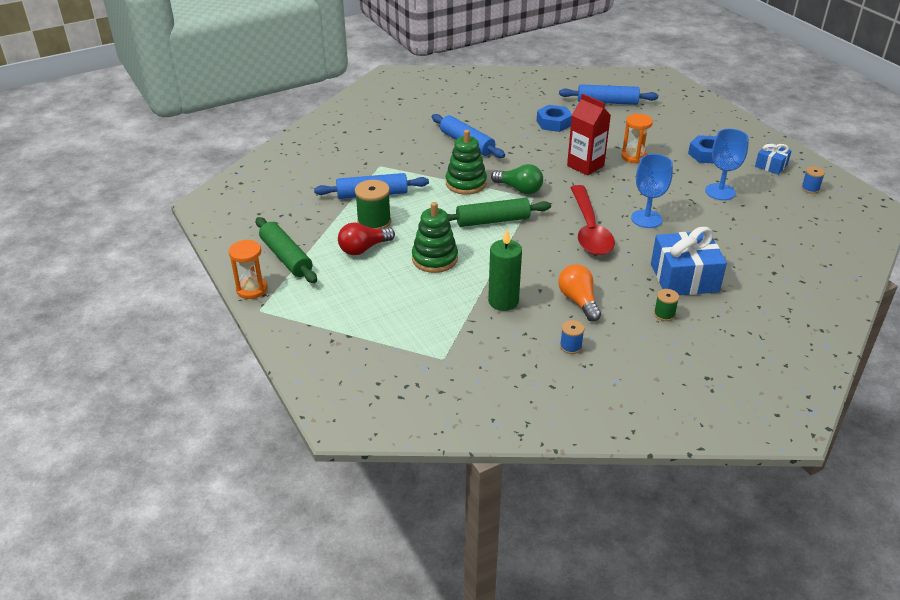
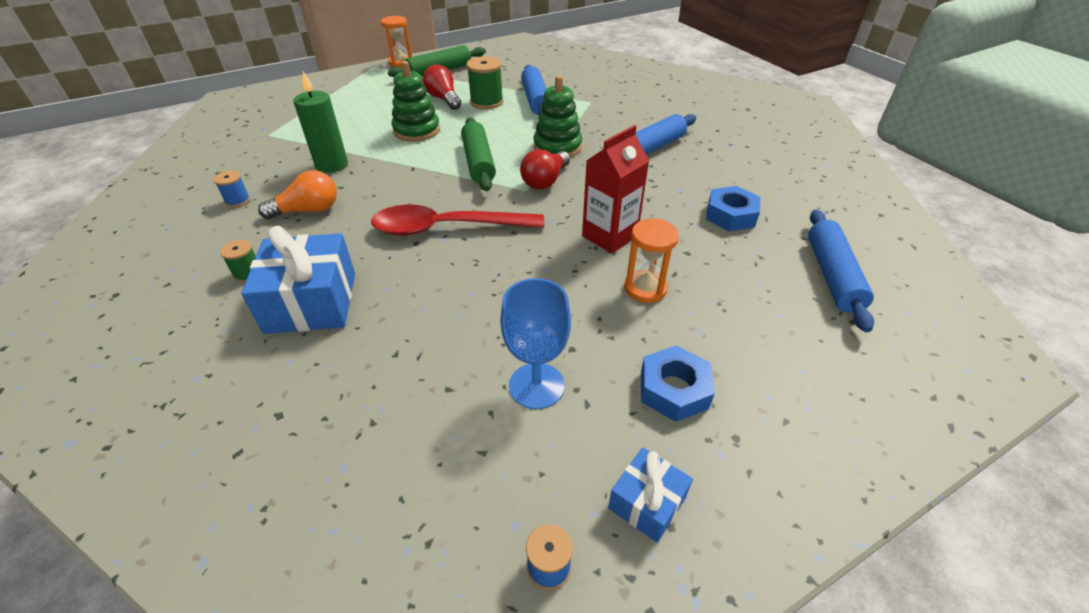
camera: 90 degrees right, 5 degrees up
green light bulb [491,164,543,194] -> red light bulb [520,149,570,190]
blue goblet [631,154,673,228] -> none

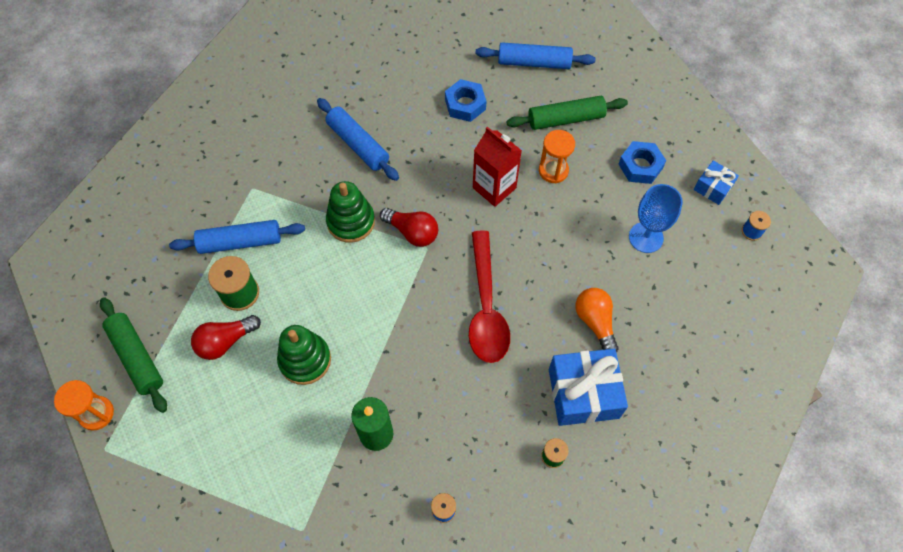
camera: 90 degrees left, 20 degrees up
orange light bulb [258,170,337,219] -> orange light bulb moved to [575,288,619,353]
green rolling pin [461,118,496,191] -> green rolling pin moved to [507,96,628,130]

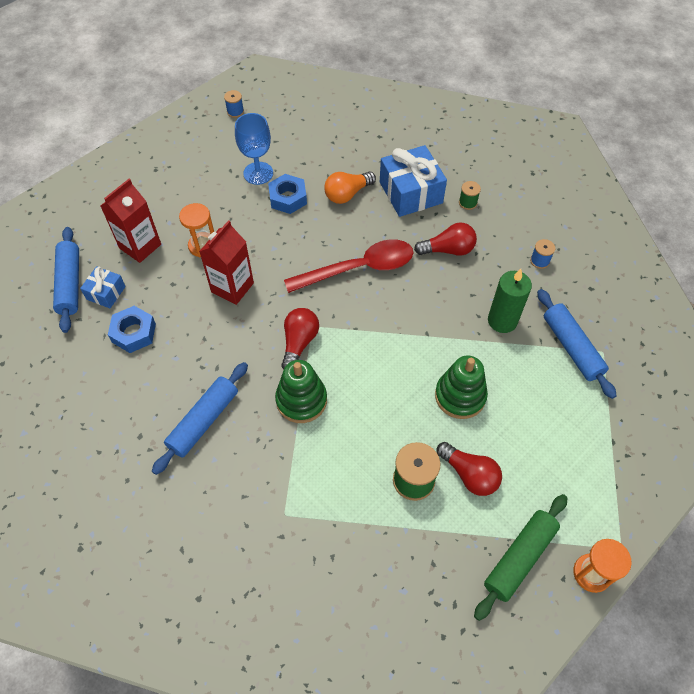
camera: 105 degrees left, 5 degrees down
blue rolling pin [169,220,305,254] -> blue rolling pin moved to [537,289,617,399]
green rolling pin [507,96,628,130] -> red carton [101,179,161,263]
blue nut [618,141,666,184] -> blue nut moved to [268,174,307,214]
blue gift [694,160,739,205] -> blue gift moved to [80,266,126,308]
none -> red light bulb [414,223,477,256]

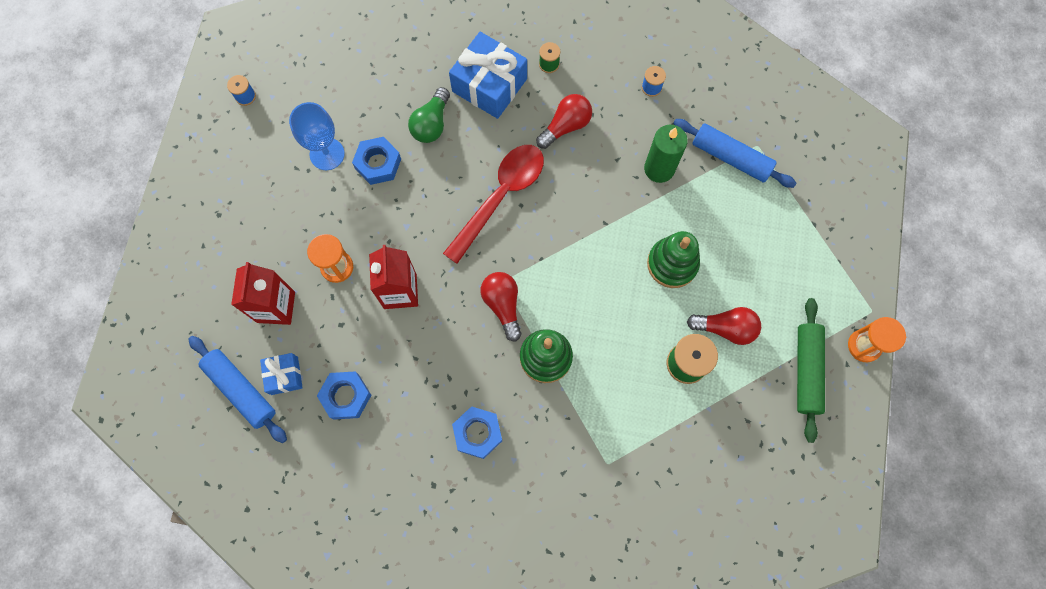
camera: 35 degrees left, 15 degrees up
blue rolling pin [152,362,248,475] -> blue nut [452,406,502,459]
orange light bulb [324,172,376,204] -> green light bulb [408,87,450,143]

